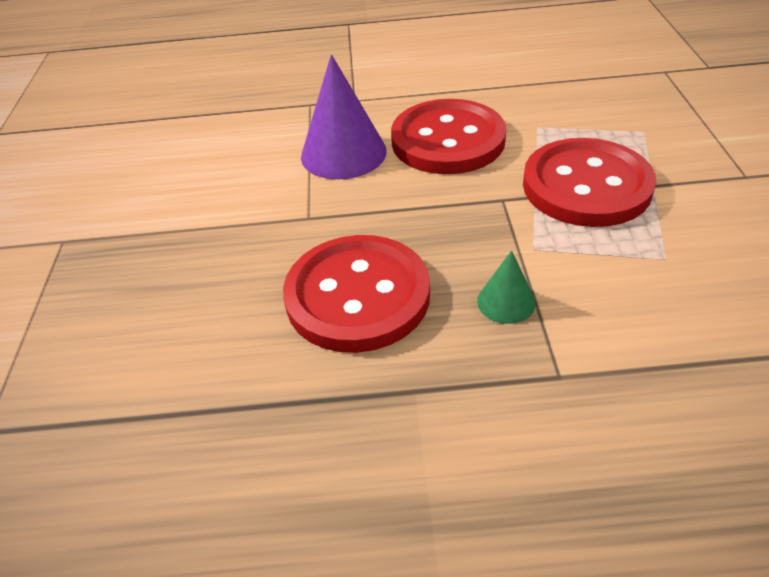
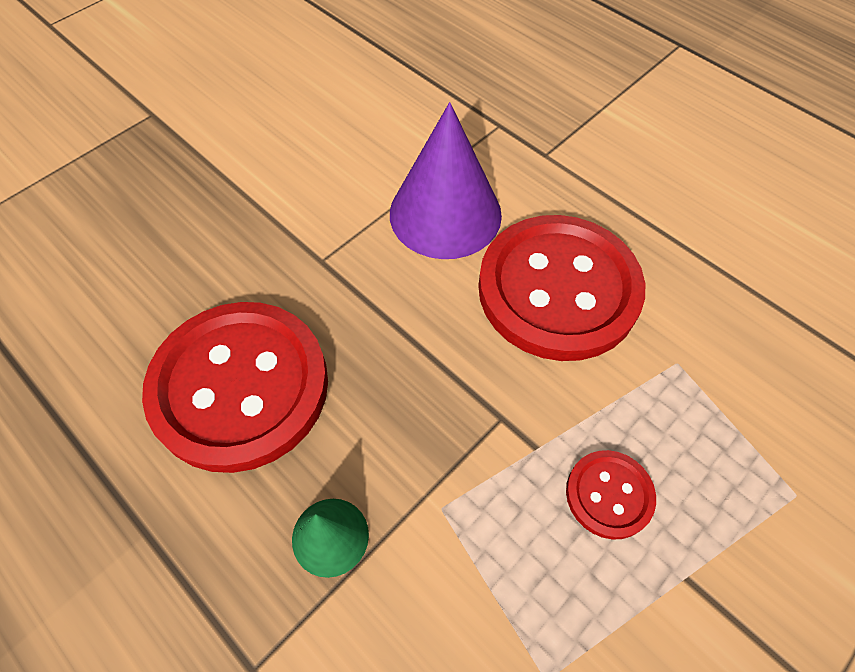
camera: 45 degrees right, 15 degrees up
red button [523,138,656,227] -> red button [566,450,656,540], size x0.45

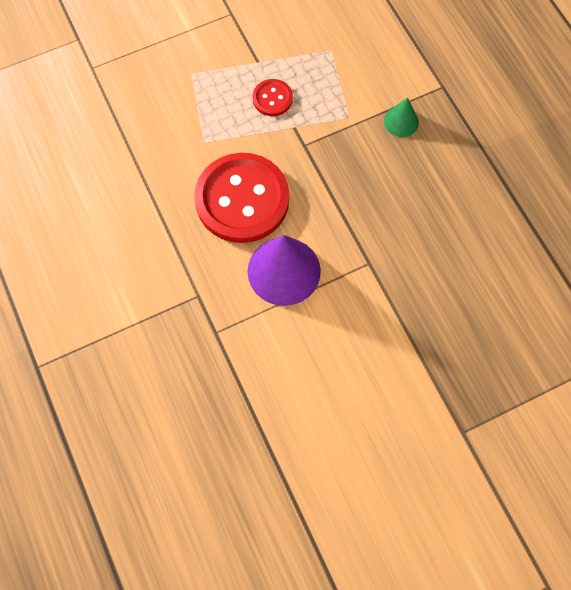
camera: 160 degrees left, 10 degrees up
red button [142,302,328,473] -> none

